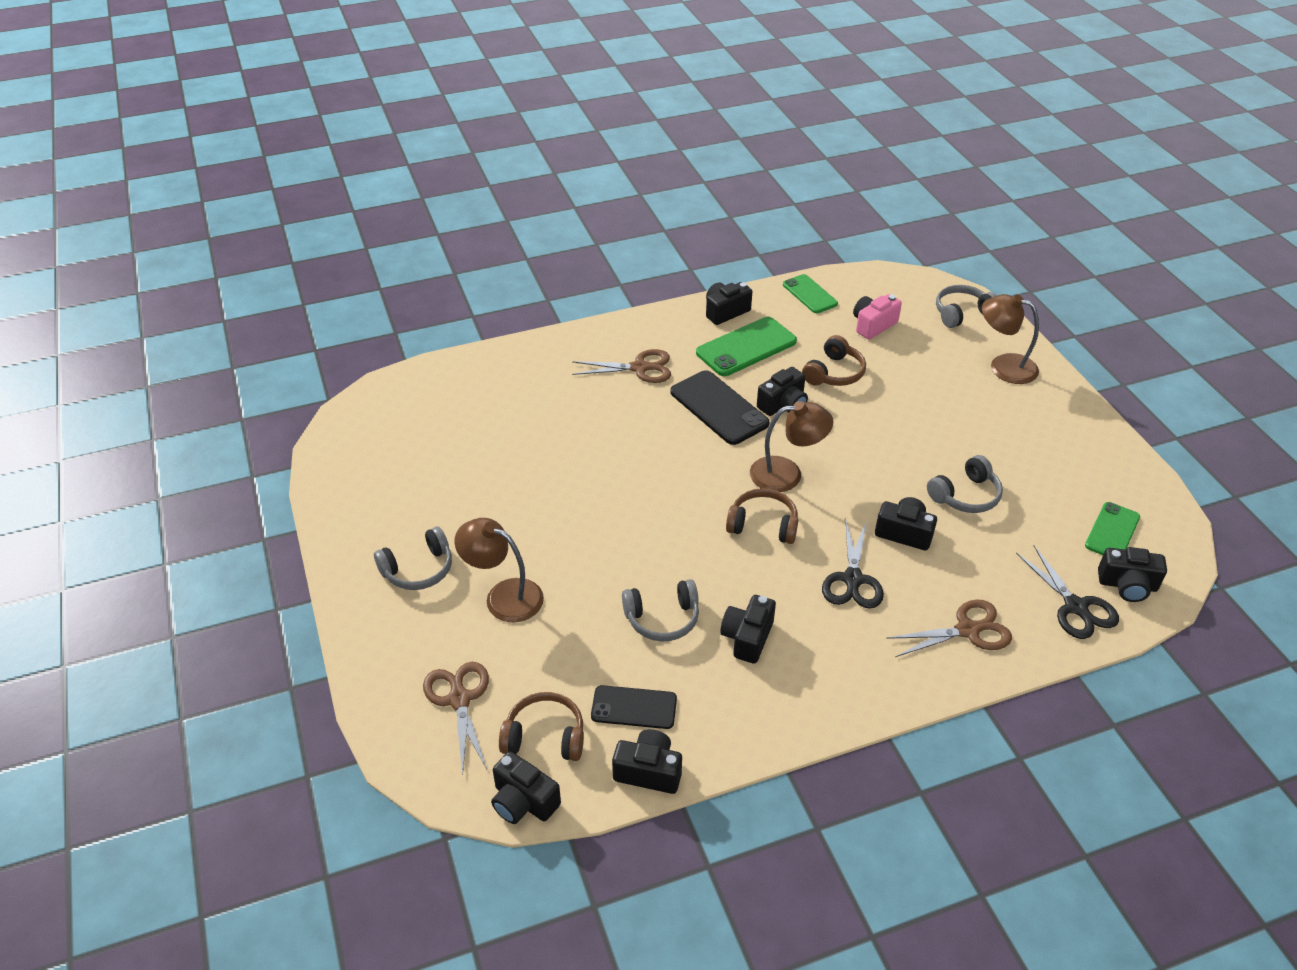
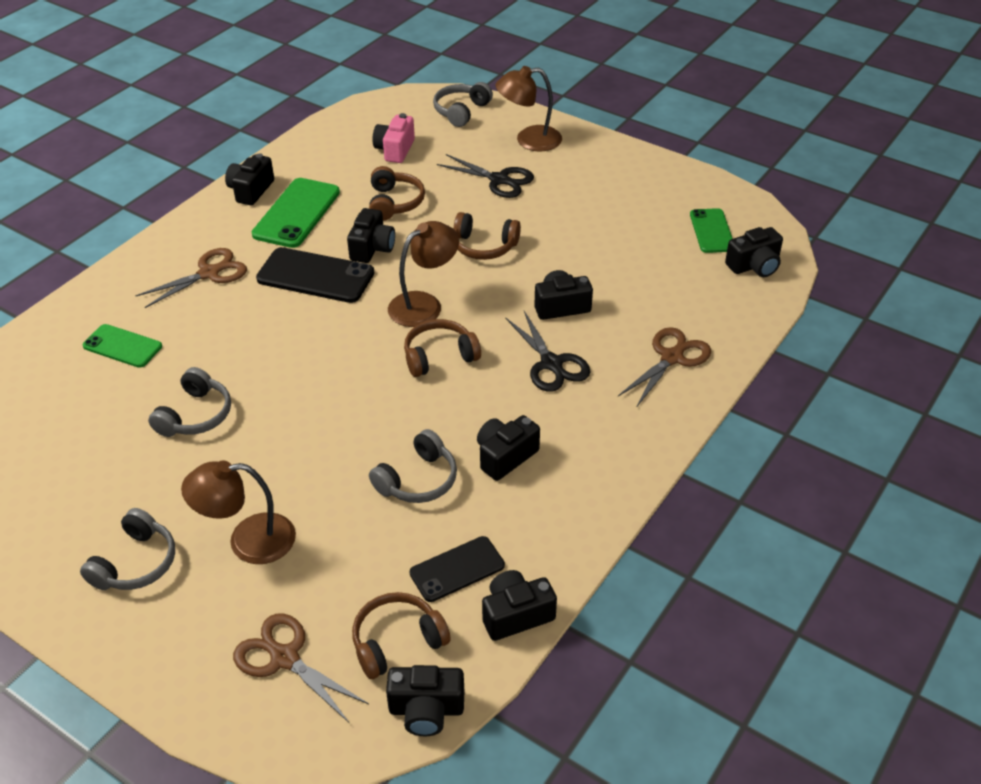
camera: 35 degrees left, 0 degrees up
black camera [720,595,776,664] -> black camera turned 60 degrees clockwise [477,415,540,481]
green phone [783,274,838,313] -> green phone moved to [83,324,162,368]
grey headphones [927,455,1003,513] -> grey headphones moved to [148,367,231,437]
black scissors [1016,546,1119,639] -> black scissors moved to [437,154,534,198]
none -> brown headphones [454,212,521,260]

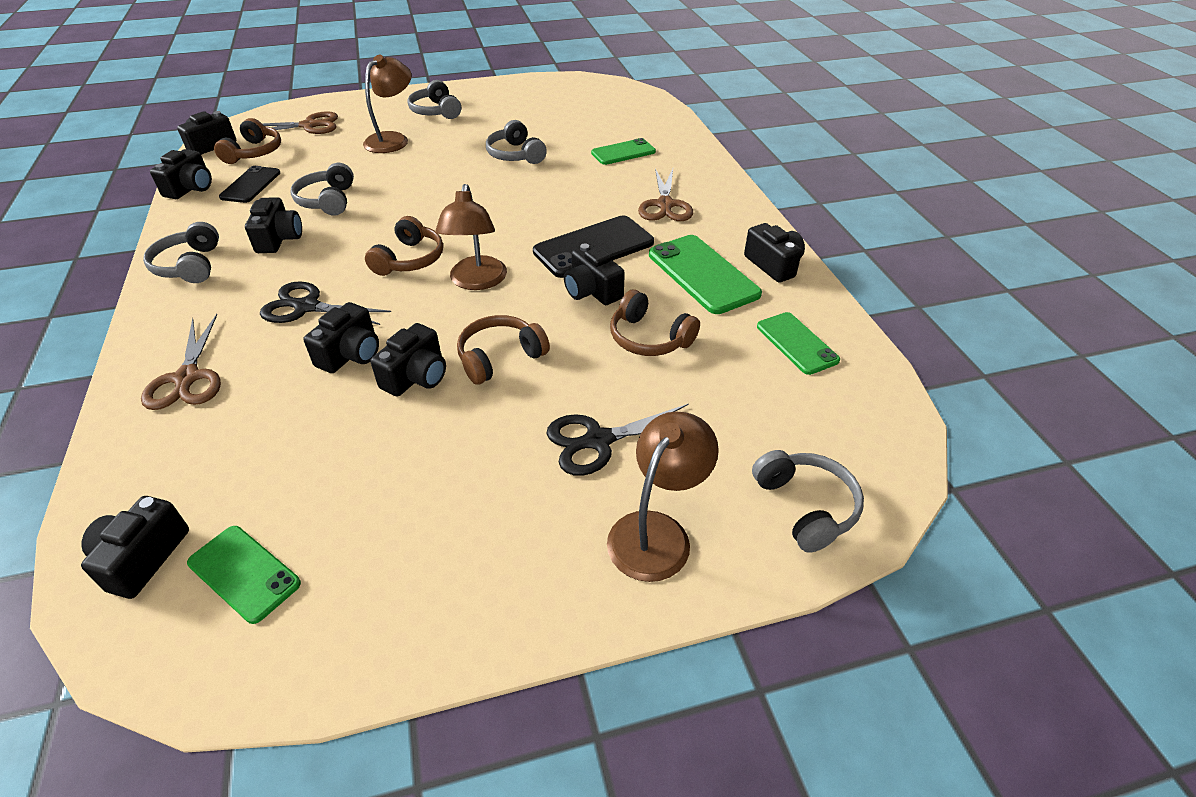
camera: 130 degrees right, 0 degrees up
pink camera [372,113,415,163] -> none
none -> grey headphones [143,222,219,283]
none -> black camera [370,323,446,397]
none -> green phone [757,312,840,375]

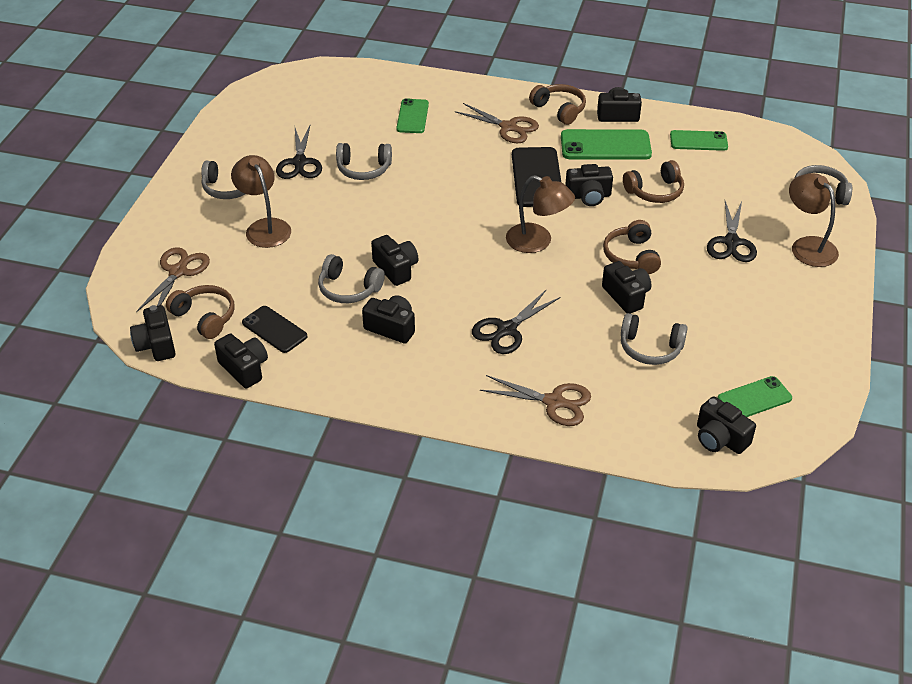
camera: 60 degrees left, 0 degrees up
grey headphones [143,222,219,283] -> grey headphones moved to [621,313,688,365]
black camera [304,302,379,373] -> black camera moved to [371,235,418,286]
brown headphones [365,216,443,276] -> brown headphones moved to [529,84,586,125]
none -> black scissors [276,126,322,179]

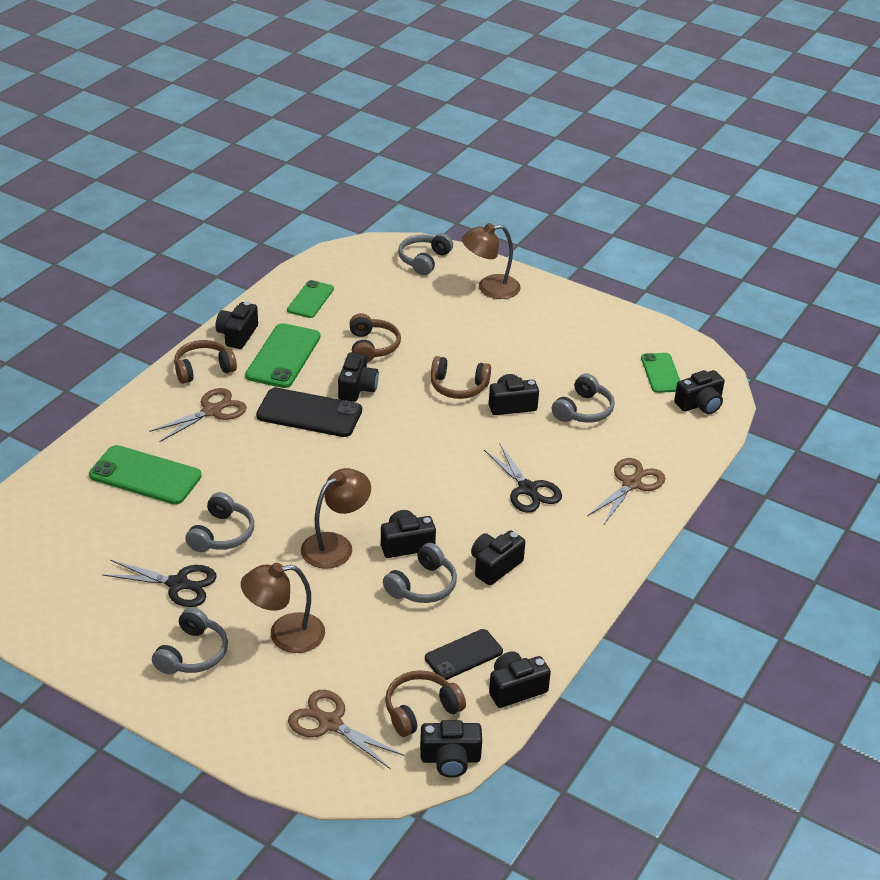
camera: 75 degrees left, 5 degrees down
green phone [396,98,429,133] -> green phone [89,445,202,505], size x1.57
brown lamp [506,175,575,253] -> brown lamp moved to [301,468,371,569]
black scissors [707,201,757,262] -> none

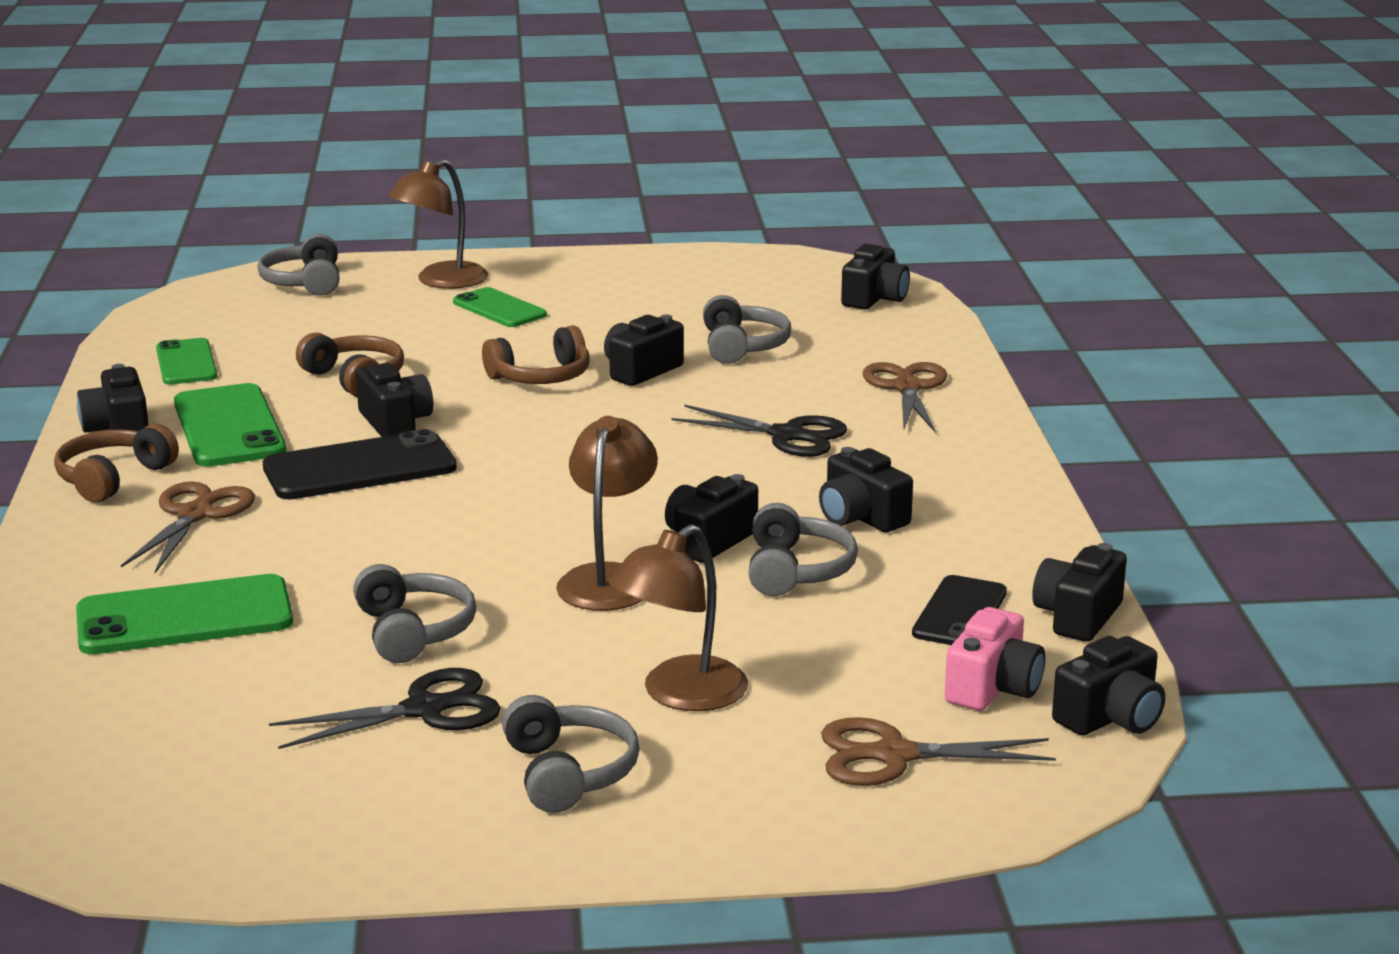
camera: 35 degrees left, 15 degrees down
brown headphones [385,670,466,737] -> pink camera [945,607,1045,711]
black camera [471,530,525,585] -> black camera turned 45 degrees counterclockwise [819,447,913,532]
green phone [641,353,680,393] -> green phone moved to [453,287,547,327]

